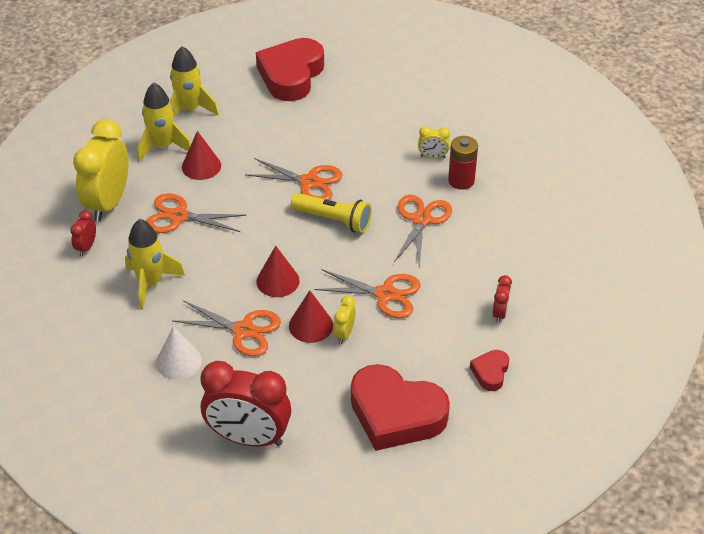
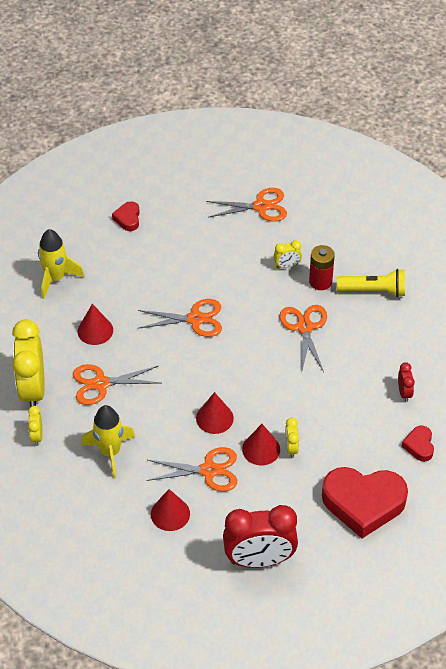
camera: 20 degrees left, 5 degrees up
red clock [70,210,96,256] -> yellow clock [28,406,42,446]
yellow rocket [137,82,191,162] -> none
white cone [156,326,202,380] -> red cone [151,489,190,531]
red heart [256,38,324,101] -> red heart [112,201,140,231], size x0.45
yellow flashlight [291,193,372,233] -> yellow flashlight moved to [337,269,405,297]
orange scissors [314,270,421,318] -> orange scissors moved to [206,188,287,222]

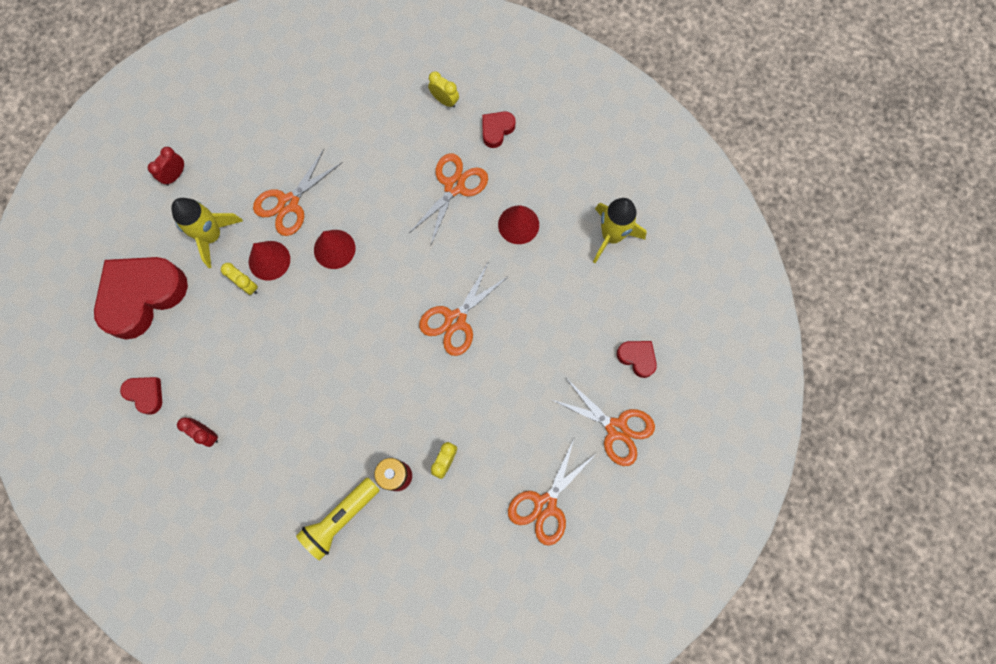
camera: 130 degrees right, 25 degrees up
yellow clock [12,319,45,407] -> red heart [482,111,516,148]
yellow rocket [81,405,135,478] -> yellow rocket moved to [171,198,243,268]
red cone [151,489,190,531] -> none
red clock [223,505,298,568] -> red clock [148,147,184,185], size x0.44
orange scissors [279,305,327,372] -> orange scissors moved to [550,377,655,466]

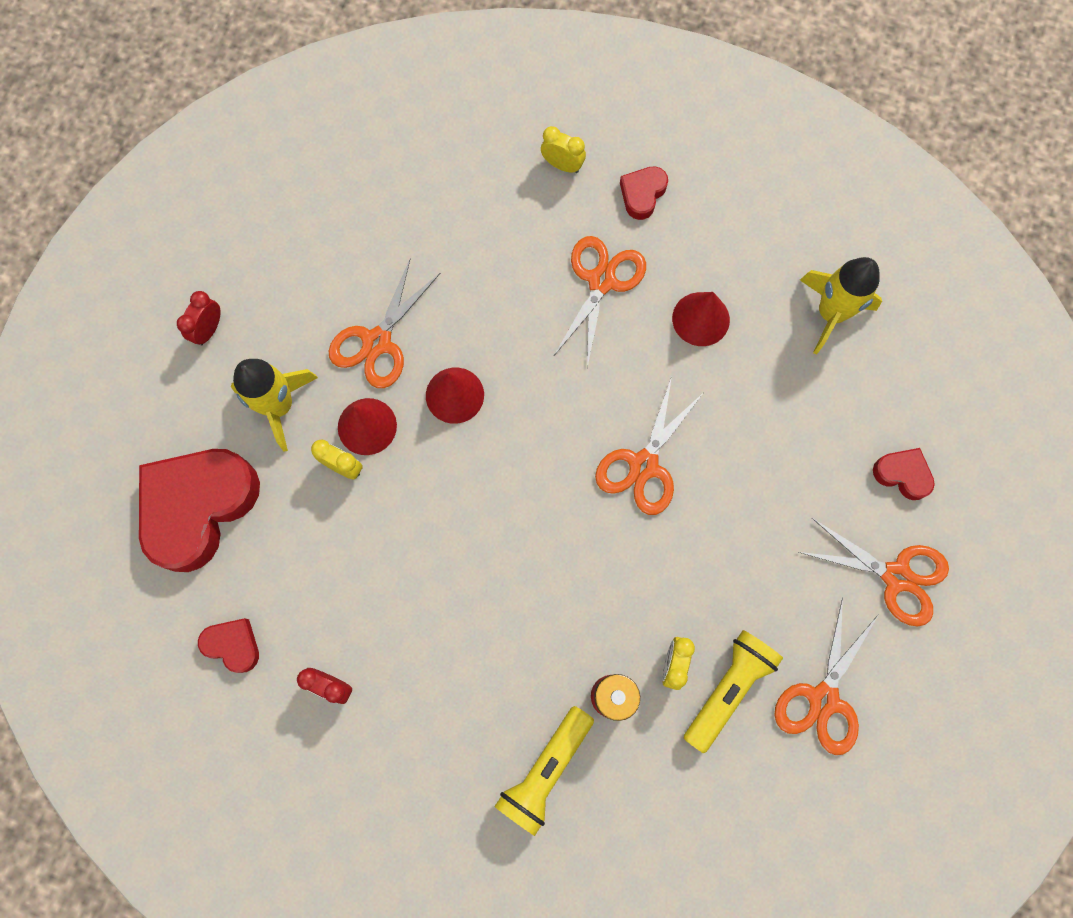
camera: 10 degrees left, 0 degrees up
none -> yellow flashlight [684,630,783,753]

